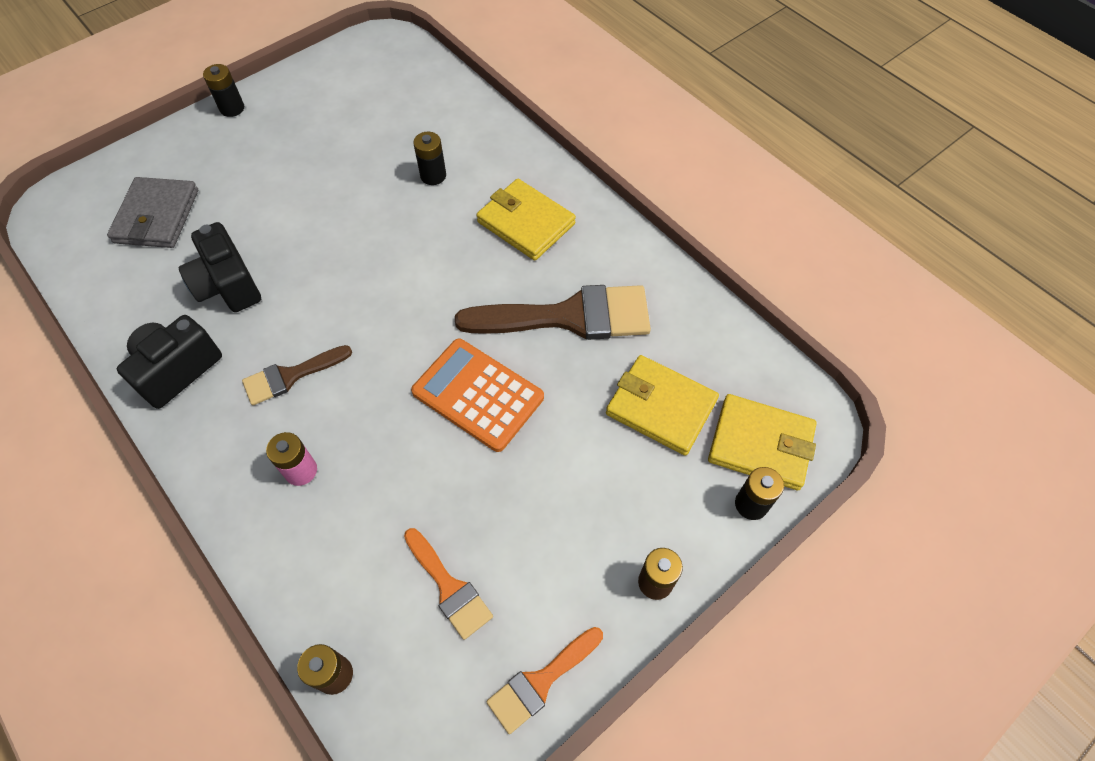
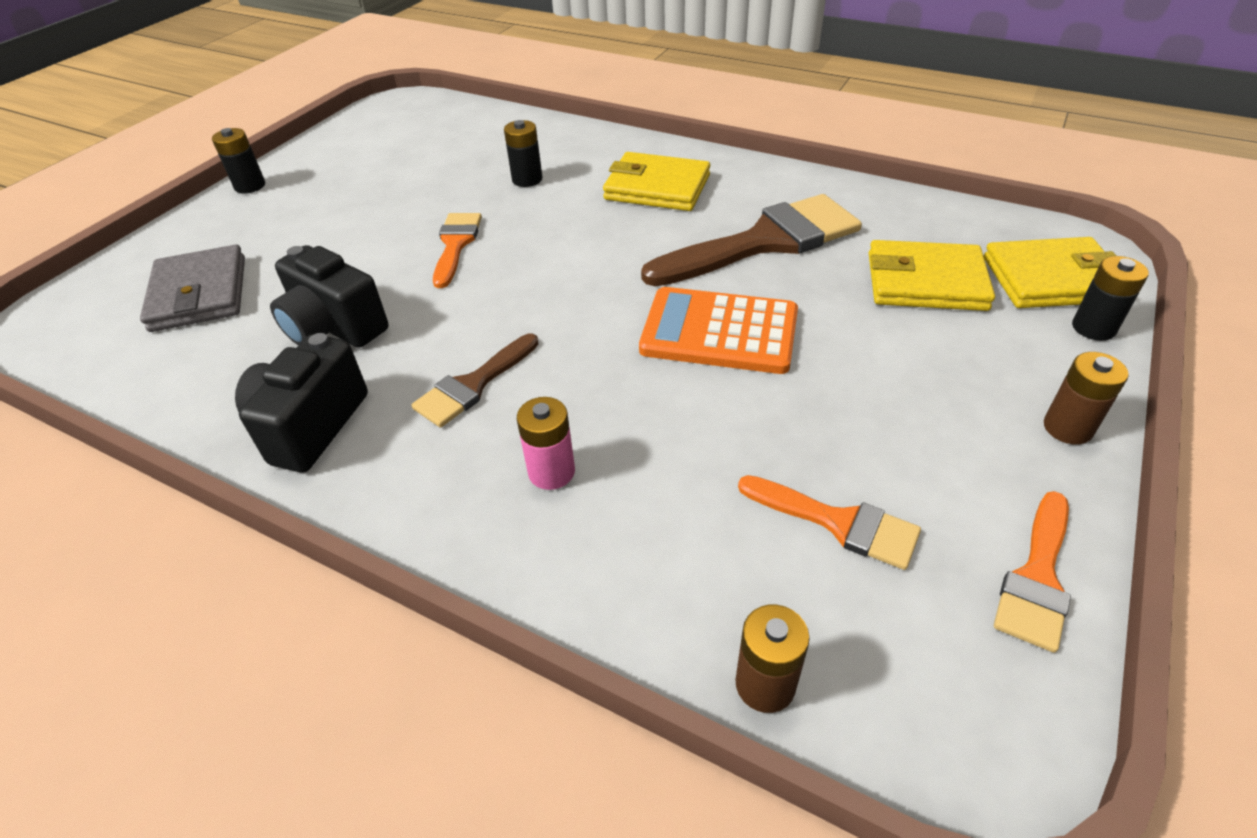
camera: 20 degrees left, 15 degrees down
none -> orange brush [433,213,482,288]

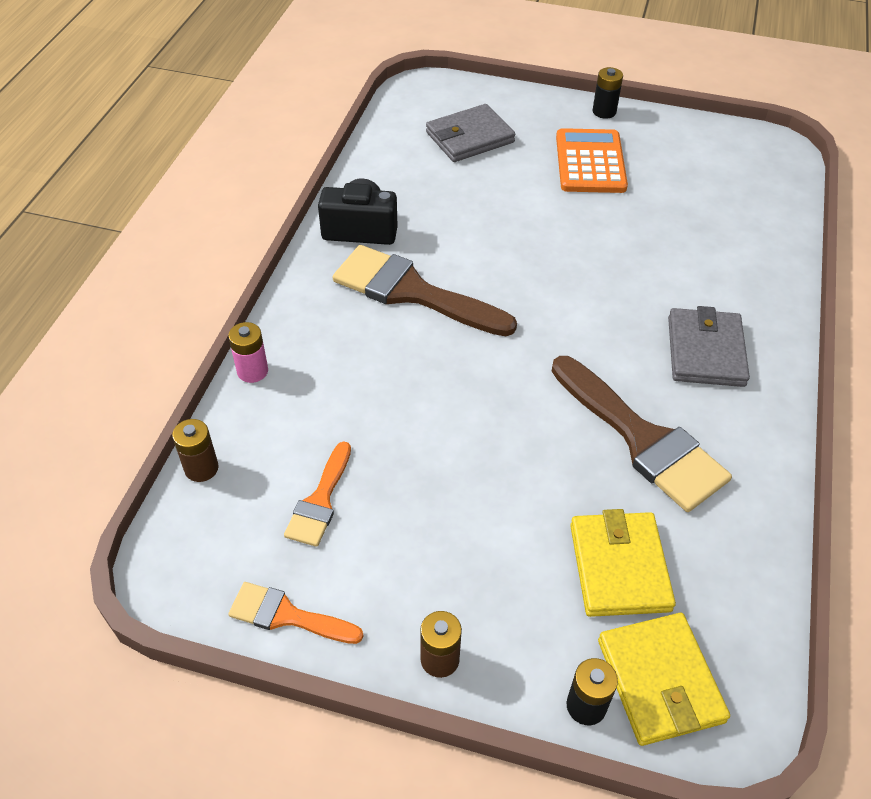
camera: 75 degrees right, 5 degrees up
black camera [270,245,388,348] -> none
brown brush [411,334,539,428] -> brown brush [333,245,517,336], size x1.84
orange brush [433,213,482,288] -> none
black battery [504,120,542,187] -> none
pink battery [517,397,575,490] -> pink battery moved to [228,322,268,383]
yellow wallet [603,152,710,211] -> grey wallet [668,306,750,387]
orange calculator [639,287,798,374] -> orange calculator moved to [556,128,628,193]

